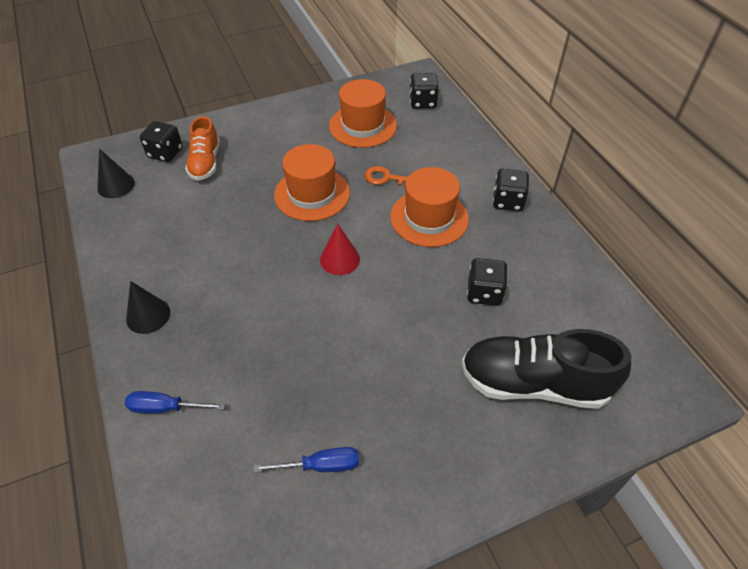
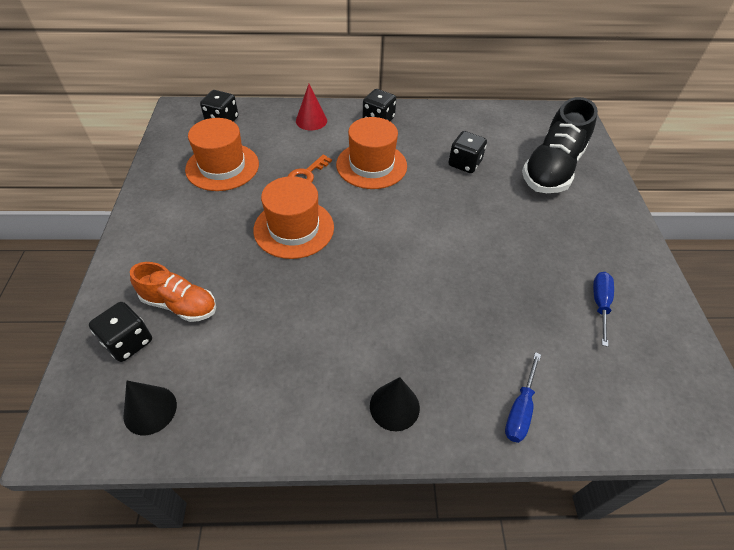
camera: 70 degrees left, 0 degrees up
red cone [320,223,360,275] -> red cone moved to [296,84,327,130]

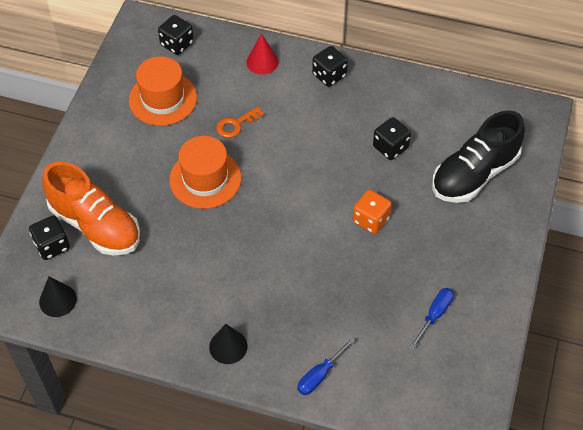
camera: 20 degrees right, 5 degrees up
orange shoe [130,262,216,322] -> orange shoe [42,162,140,255], size x1.65
orange hat [336,117,407,189] -> none
none -> orange dice [353,189,392,234]

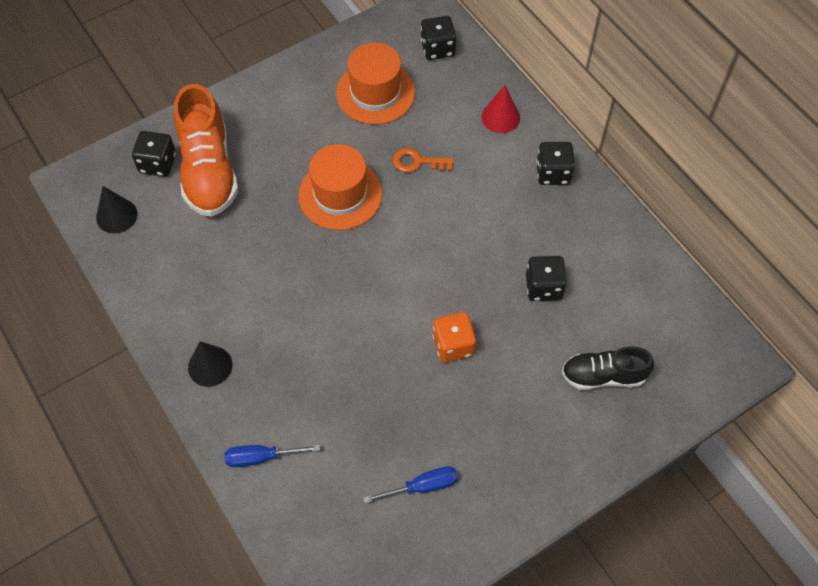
camera: 40 degrees right, 5 degrees up
black shoe [432,110,525,203] -> black shoe [562,346,654,390], size x0.61

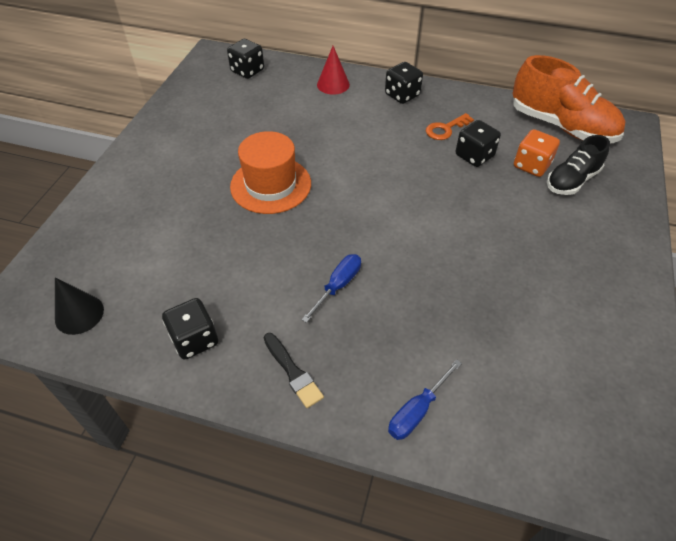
camera: 40 degrees left, 10 degrees down
black dice [132,131,176,177] -> black dice moved to [162,298,218,360]
orange shoe [174,84,238,217] -> orange shoe moved to [512,55,626,143]
black cone [188,342,233,387] -> black brush [264,333,324,408]
orange hat [336,43,415,125] -> none
blue screwdriver [363,466,458,503] -> blue screwdriver moved to [302,254,361,323]
orange key [392,148,454,172] -> orange key moved to [426,113,474,140]
orange dice [433,312,476,362] -> orange dice moved to [514,129,560,177]

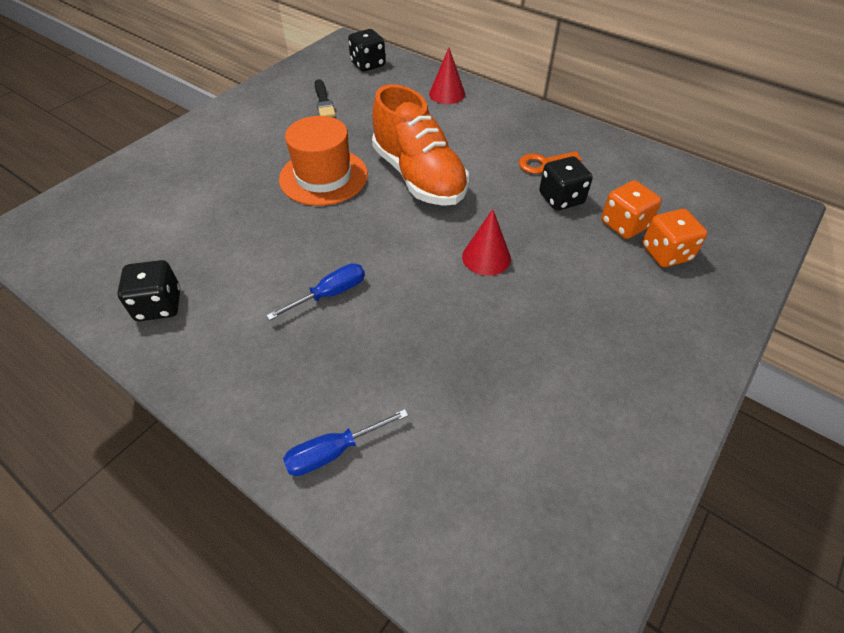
camera: 20 degrees right, 0 degrees up
black cone [55,277,104,335] -> none
black brush [264,333,324,408] -> black brush moved to [315,79,336,117]
black dice [385,62,423,104] -> none
orange shoe [512,55,626,143] -> orange shoe moved to [372,84,469,206]
black shoe [547,135,610,195] -> orange dice [642,209,708,267]
none -> red cone [462,209,511,276]

